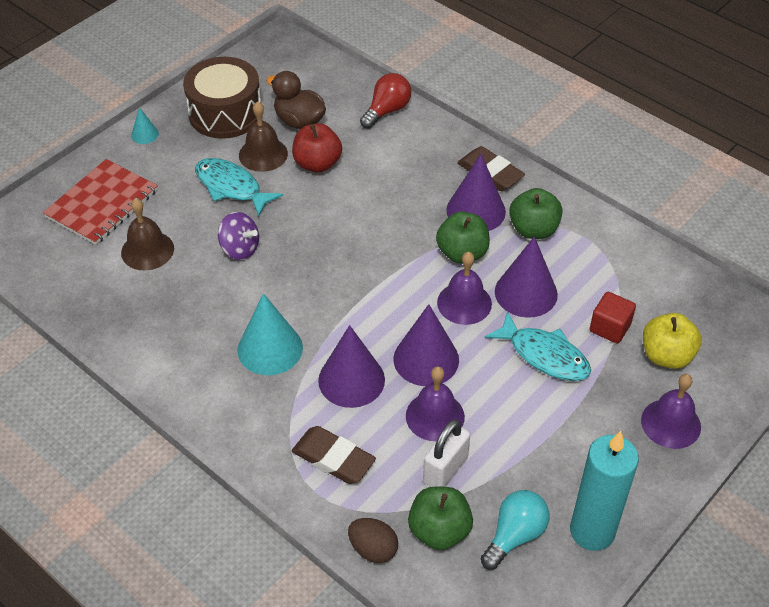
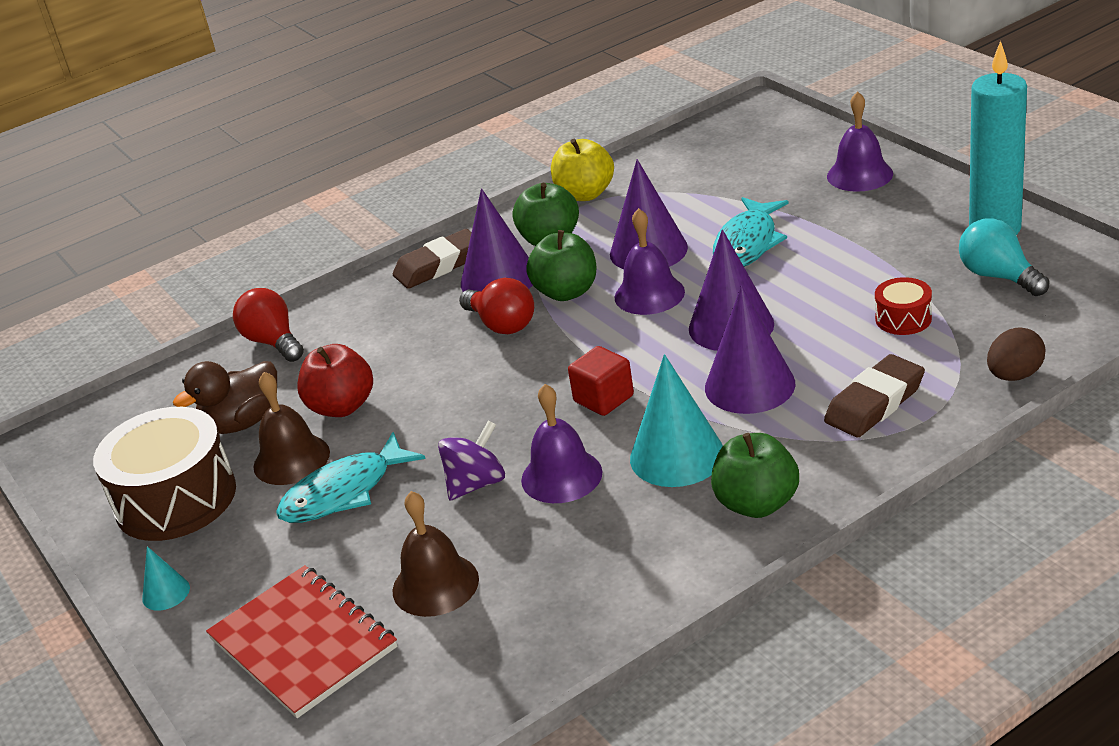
camera: 70 degrees left, 15 degrees down
purple bell [406,366,465,441] -> purple bell moved to [521,384,603,503]
green apple [408,487,473,550] -> green apple moved to [711,433,799,518]
white padlock [423,419,470,487] -> red drum [875,277,932,335]
turquoise fish [485,311,591,381] -> turquoise fish turned 150 degrees clockwise [713,197,789,267]
red cube [590,292,636,343] -> red cube moved to [568,346,634,416]
yellow apple [643,313,702,369] -> yellow apple moved to [551,139,614,201]
none -> red light bulb [459,278,534,334]

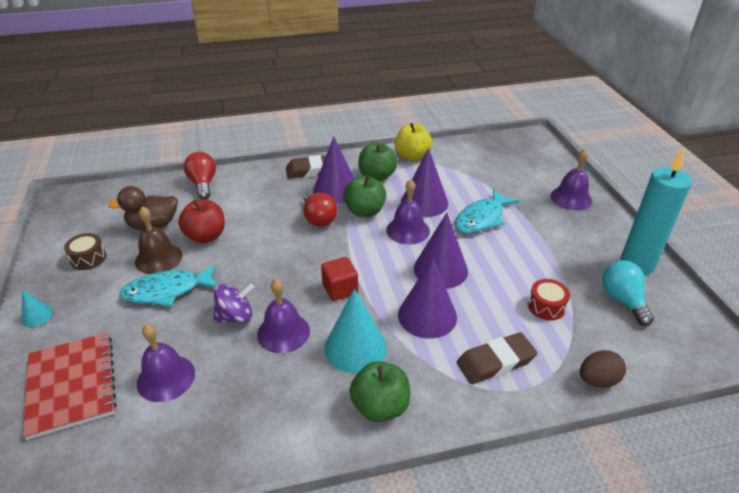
camera: 15 degrees right, 5 degrees up
brown drum [93,407,236,541] -> brown drum [64,233,106,270], size x0.47
brown bell [393,491,479,617] -> purple bell [137,324,195,402]

